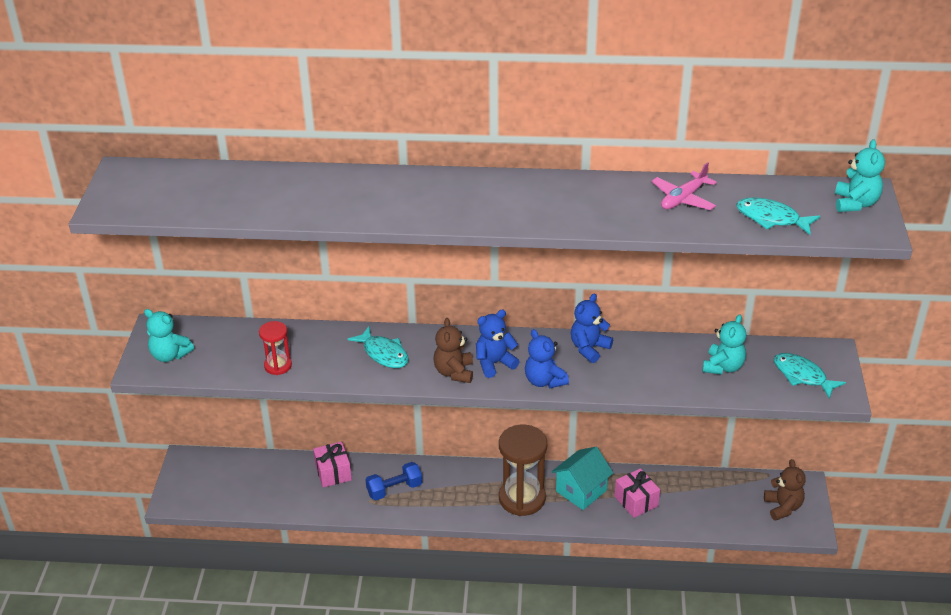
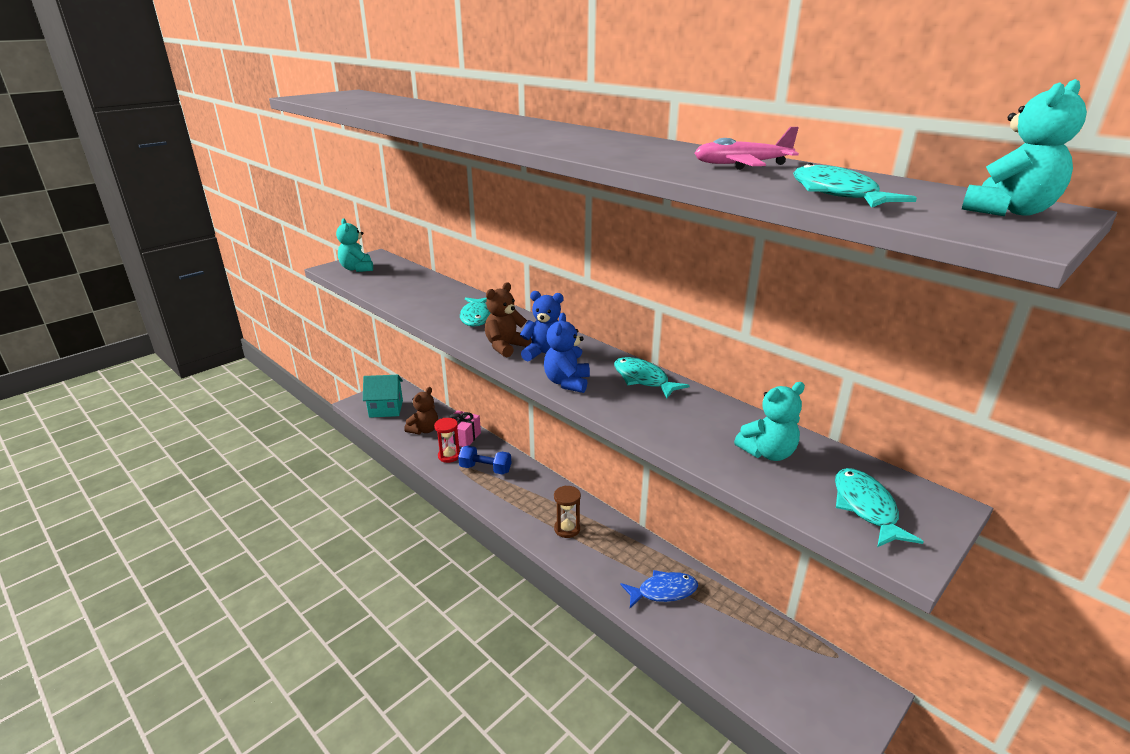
camera: 40 degrees right, 10 degrees down
red hourglass [259,321,292,375] -> red hourglass moved to [434,418,460,463]
brown hourglass [499,425,547,516] -> brown hourglass [554,485,581,538], size x0.54
turquoise house [551,447,613,510] -> turquoise house moved to [363,375,403,418]
blue teddy bear [571,293,613,363] -> turquoise fish [614,357,690,399]
pink gift [614,468,660,518] -> blue fish [620,570,698,608]
brown teddy bear [764,459,806,521] -> brown teddy bear moved to [404,387,438,435]

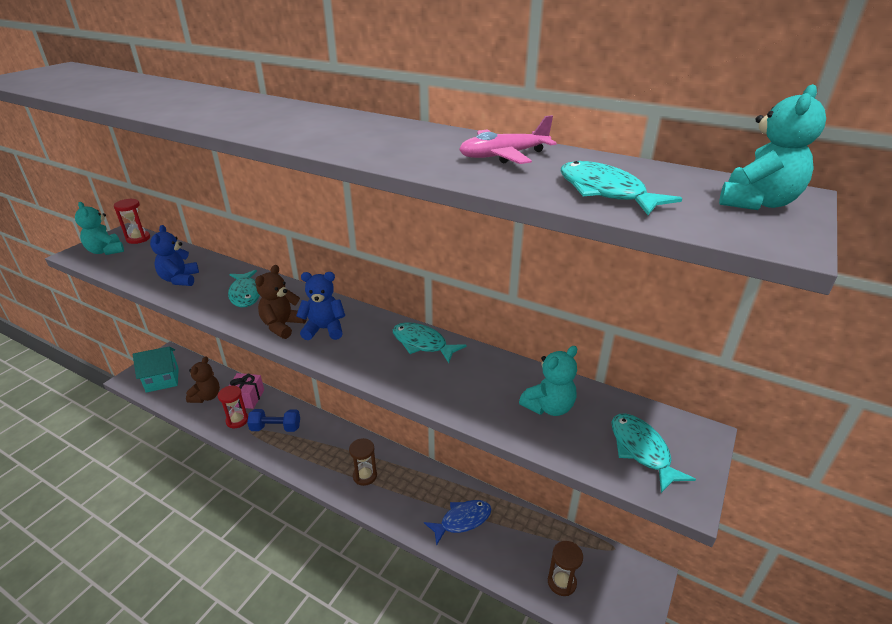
camera: 15 degrees left, 5 degrees up
blue teddy bear [544,313,590,393] -> blue teddy bear moved to [150,225,199,286]
none -> red hourglass [114,198,150,244]
none -> brown hourglass [548,541,583,596]

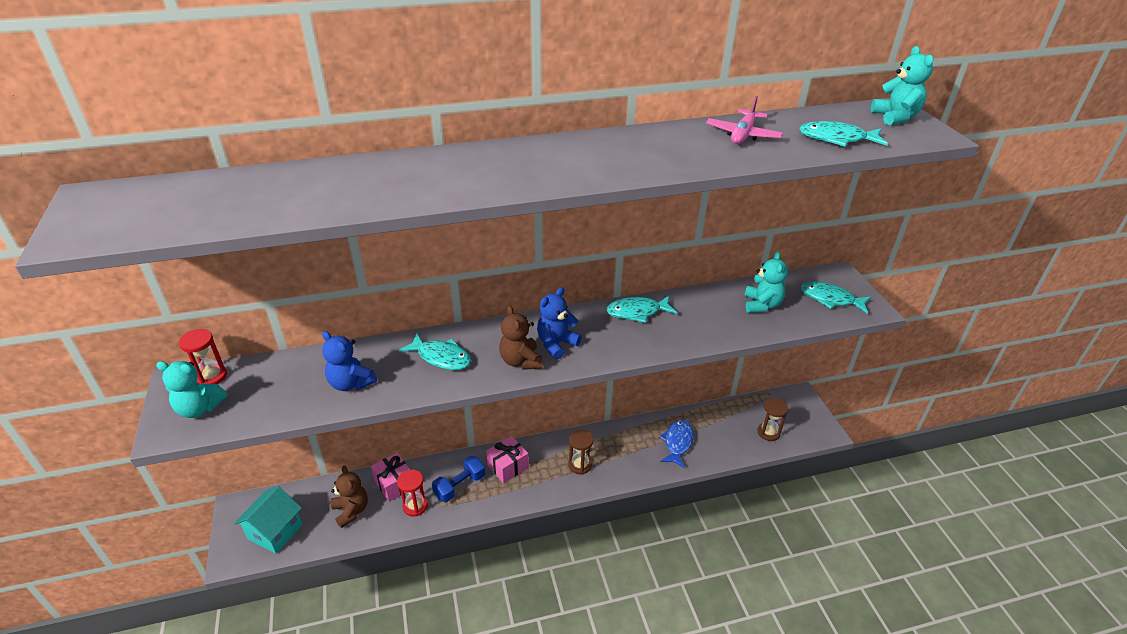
camera: 45 degrees left, 5 degrees up
none -> pink gift [486,436,529,483]

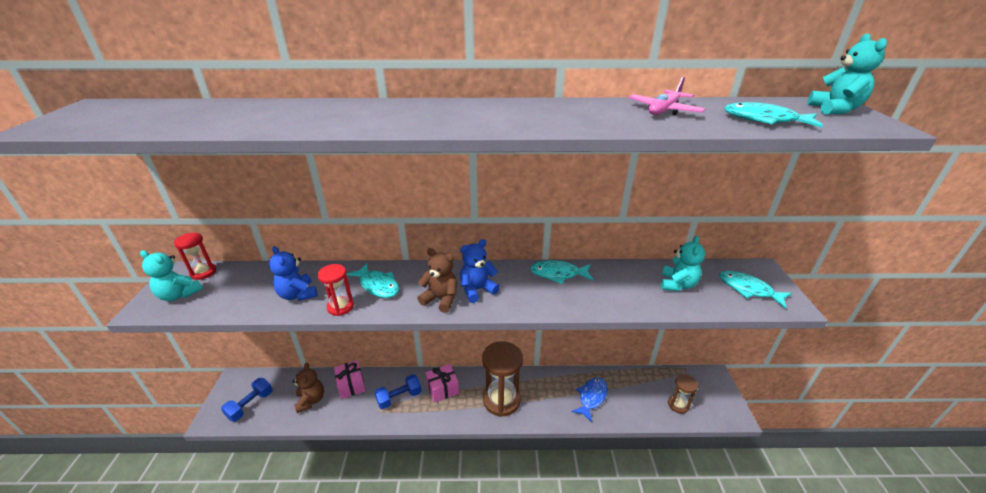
camera: 15 degrees right, 5 degrees down
turquoise house [234,486,303,554] -> blue dumbbell [221,378,273,422]
red hourglass [397,470,428,517] -> red hourglass moved to [317,264,354,316]
brown teddy bear [499,305,543,370] -> brown teddy bear turned 120 degrees clockwise [417,248,457,313]
brown hourglass [568,430,593,475] -> brown hourglass [482,341,523,417], size x1.87

